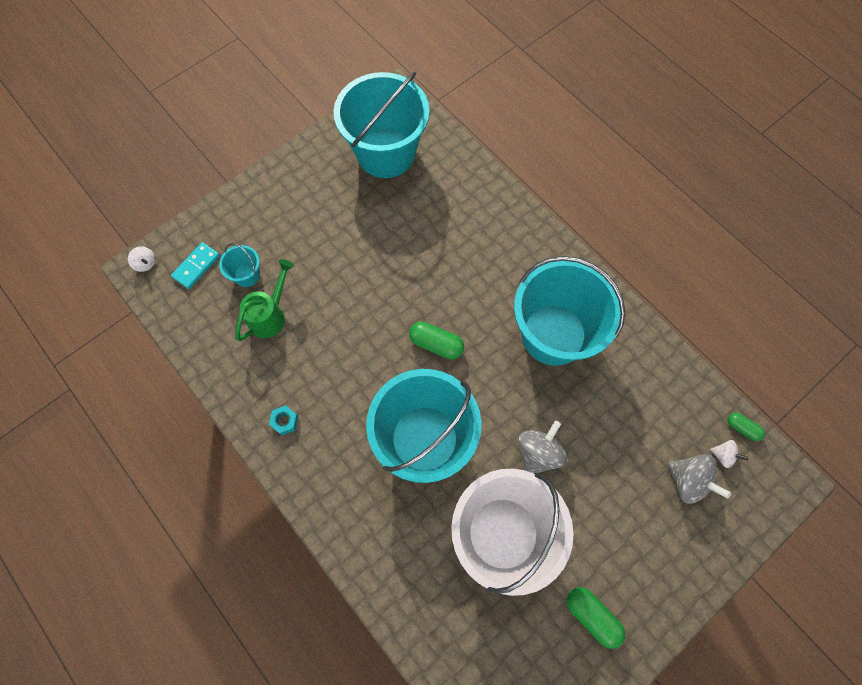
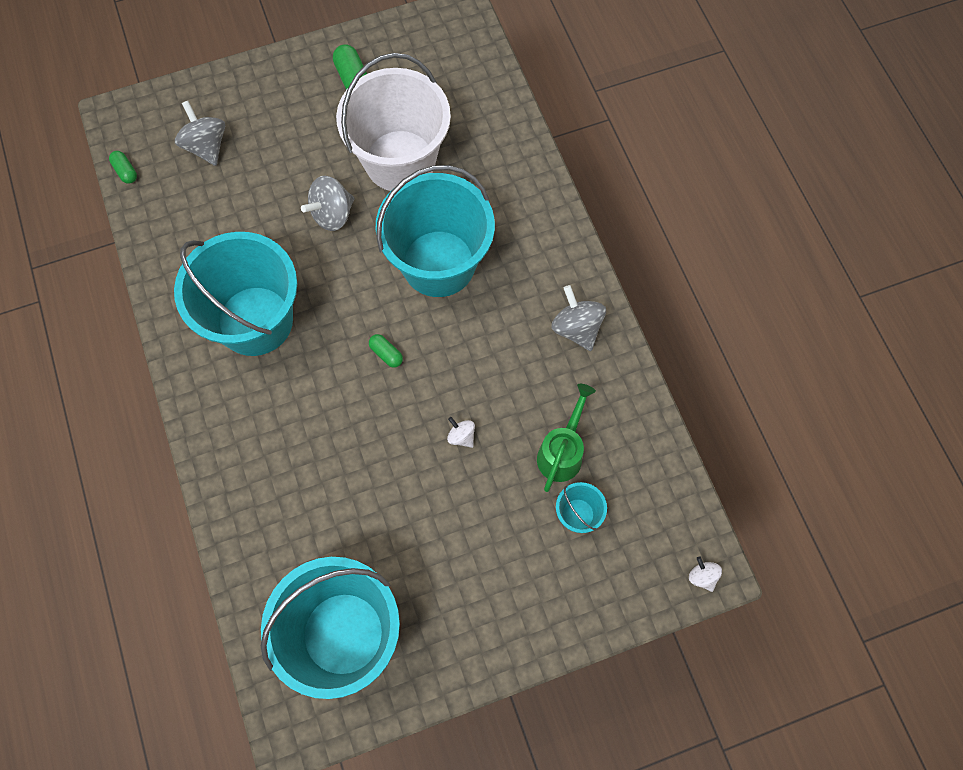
camera: 160 degrees left, 0 degrees up
turquoise domino [171,242,220,289] -> none
green watering can [235,259,294,341] -> green watering can turned 150 degrees clockwise [537,384,596,492]
turquoise nut [269,405,299,435] -> grey spinning top [552,285,606,351]
green capsule [409,322,464,359] -> green capsule [369,334,403,368], size x0.62
white spinning top [710,440,748,468] -> white spinning top moved to [447,417,475,448]

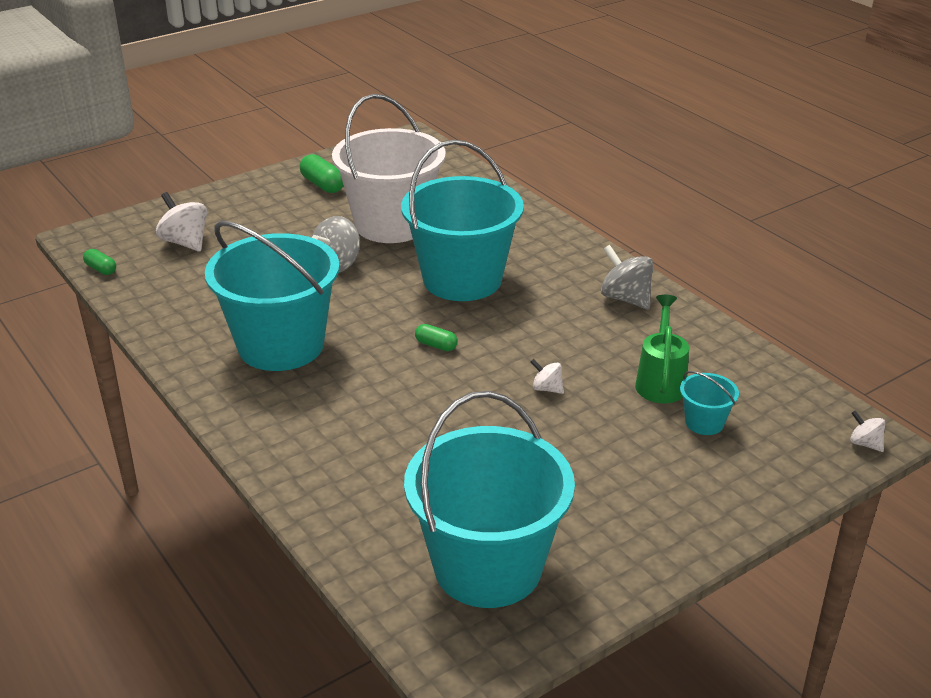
camera: 15 degrees left, 35 degrees down
grey spinning top [175,101,225,166] -> white spinning top [156,192,207,252]

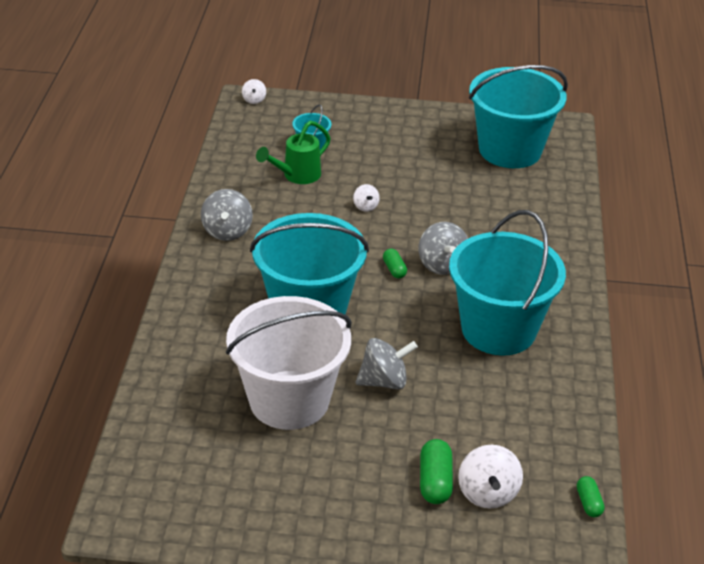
camera: 140 degrees left, 5 degrees up
green capsule [300,154,344,193] -> green capsule moved to [420,439,453,504]
none -> grey spinning top [419,222,468,275]

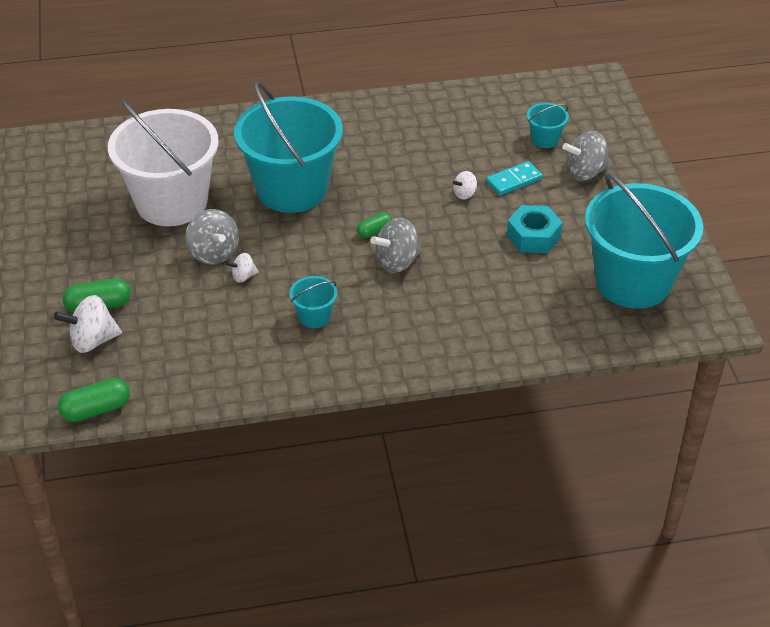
camera: 75 degrees right, 5 degrees up
grey spinning top [201,189,253,241] -> grey spinning top moved to [562,131,610,181]
white spinning top [242,79,266,104] -> white spinning top moved to [226,253,259,282]
green watering can [256,121,331,184] -> none
turquoise bucket [449,210,566,355] -> turquoise bucket [289,276,337,328], size x0.41
green capsule [577,476,605,517] -> green capsule [58,378,130,422], size x1.61
none -> turquoise domino [486,161,543,195]
none -> turquoise nut [507,205,563,253]

